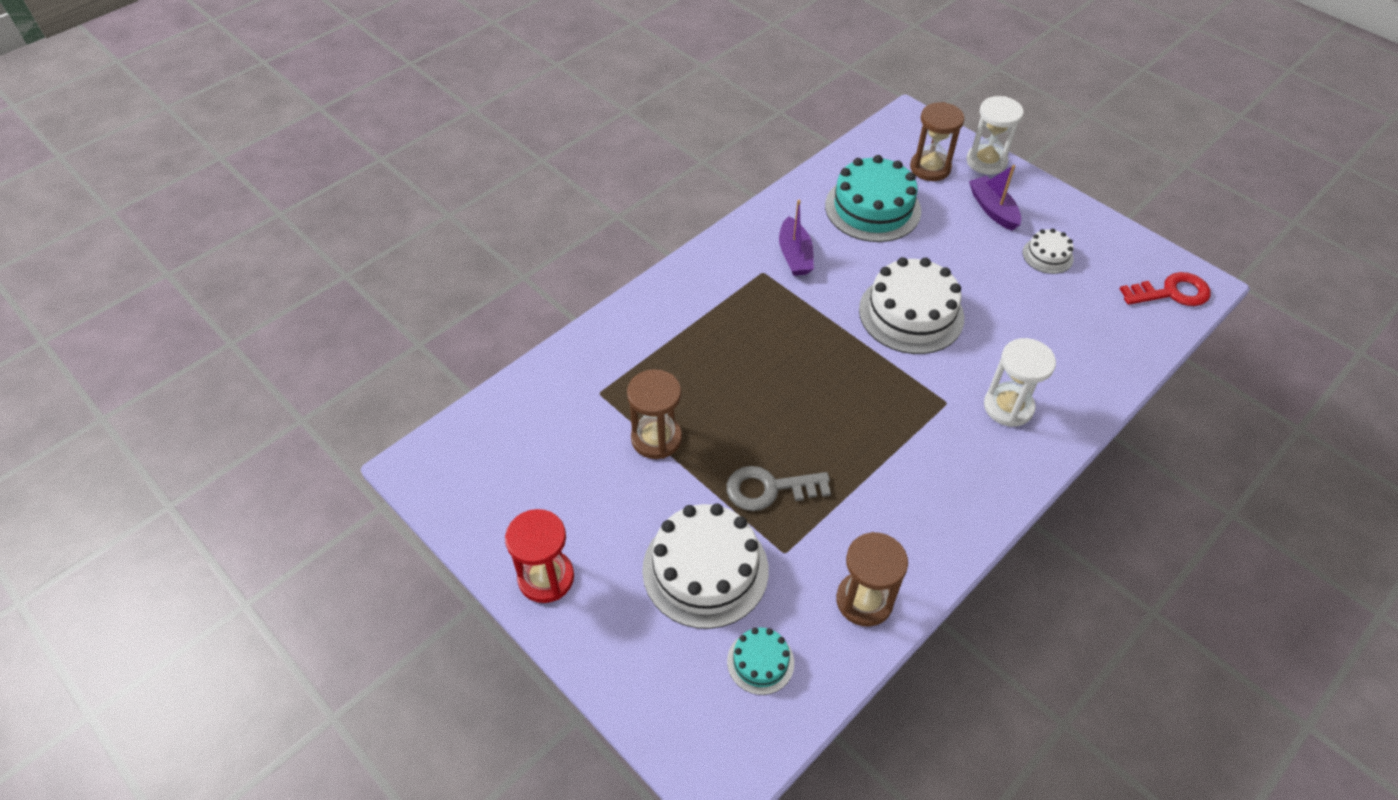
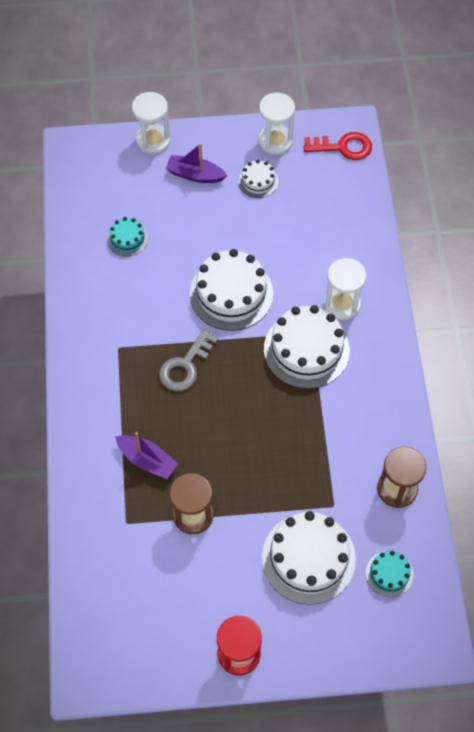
camera: 50 degrees left, 10 degrees up
grey key [726,466,831,511] -> grey key moved to [159,329,218,391]
purple boat [779,200,814,276] -> purple boat moved to [115,432,178,479]
turquoise cake [825,155,921,242] -> turquoise cake [107,217,148,257], size x0.50
brown hourglass [910,102,965,181] -> none
red key [1120,272,1211,306] -> red key turned 60 degrees clockwise [304,132,372,160]
none -> white hourglass [258,93,295,155]
none -> white cake [264,305,350,389]

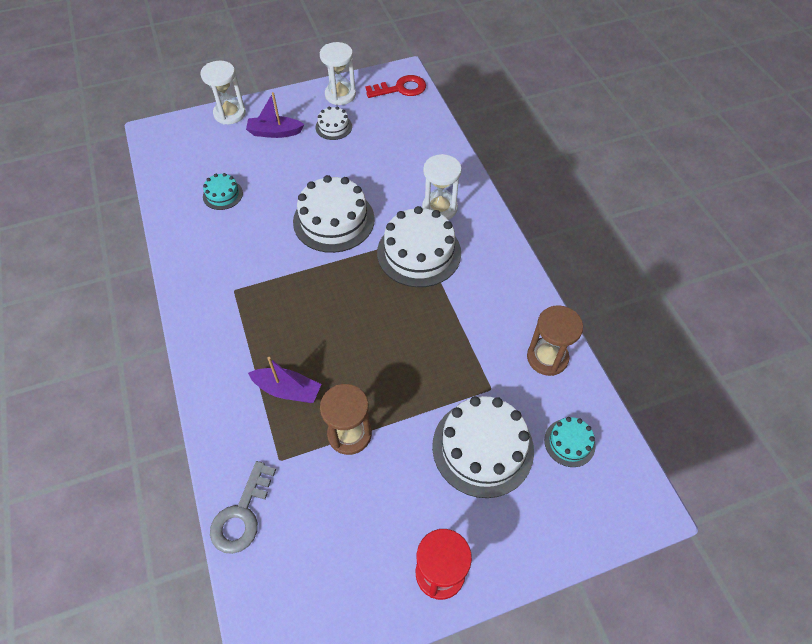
camera: 15 degrees left, 5 degrees down
grey key [159,329,218,391] -> grey key moved to [210,461,276,554]

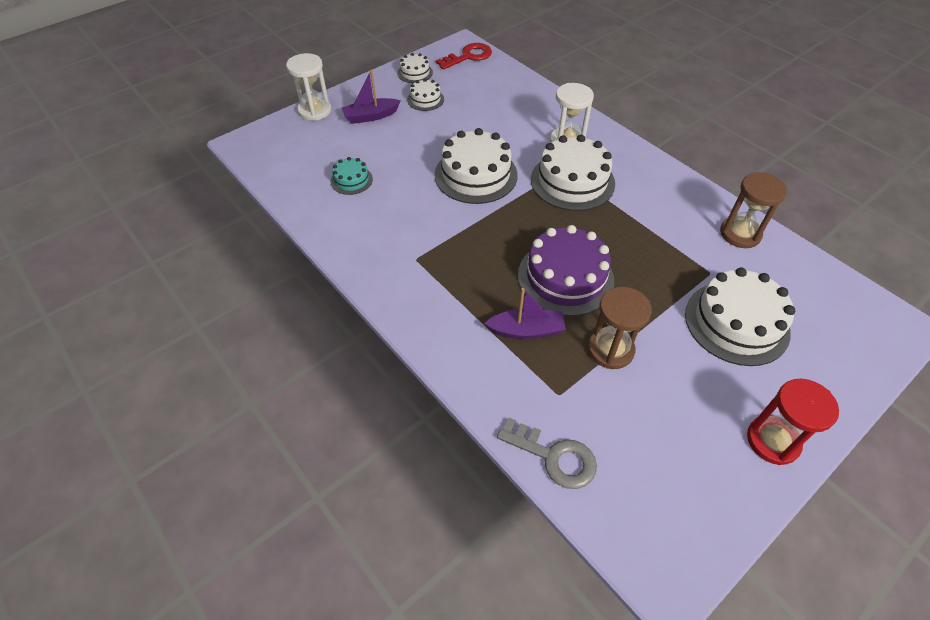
camera: 20 degrees left, 5 degrees down
grey key [210,461,276,554] -> grey key turned 60 degrees counterclockwise [497,418,597,489]
white hourglass [320,42,356,105] -> white cake [397,53,433,83]
turquoise cake [544,417,596,467] -> none
none -> purple cake [518,225,614,316]

